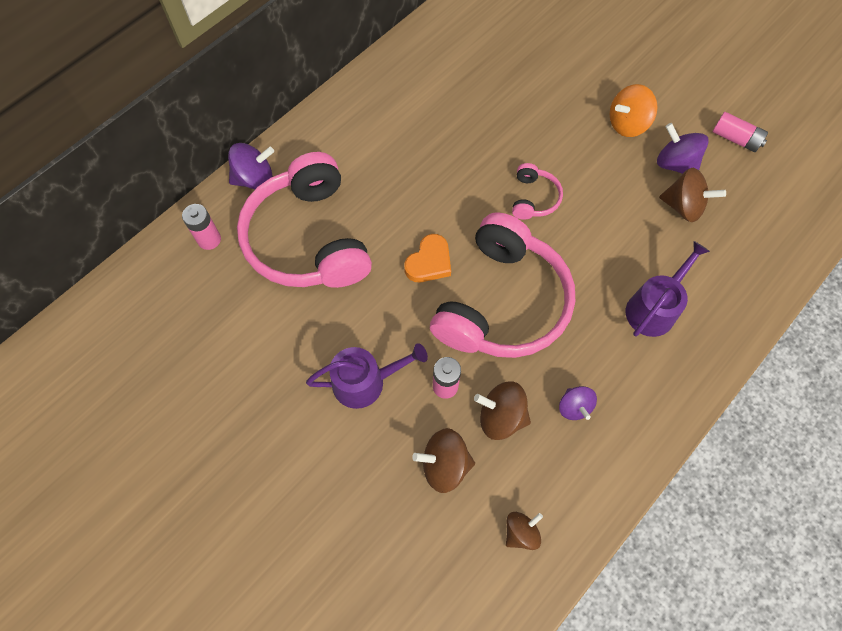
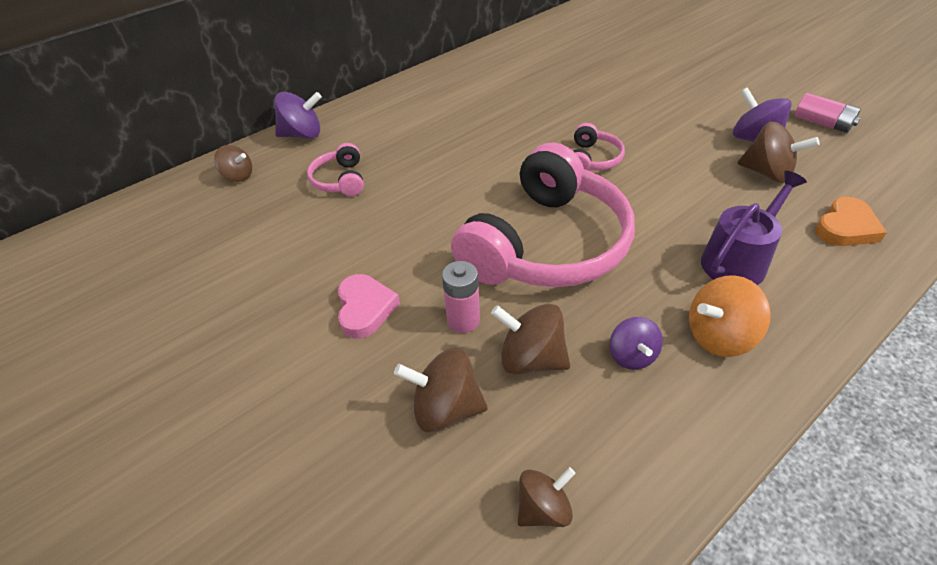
camera: 10 degrees right, 20 degrees down
pink battery [182,204,221,250] -> brown spinning top [214,145,252,182]
pink headphones [237,152,372,288] -> pink headphones [307,143,364,196], size x0.43
purple watering can [306,343,428,409] -> pink heart [338,274,400,339]
orange heart [404,234,451,282] -> orange heart moved to [815,197,887,246]
orange spinning top [610,84,658,137] -> orange spinning top moved to [689,275,771,357]

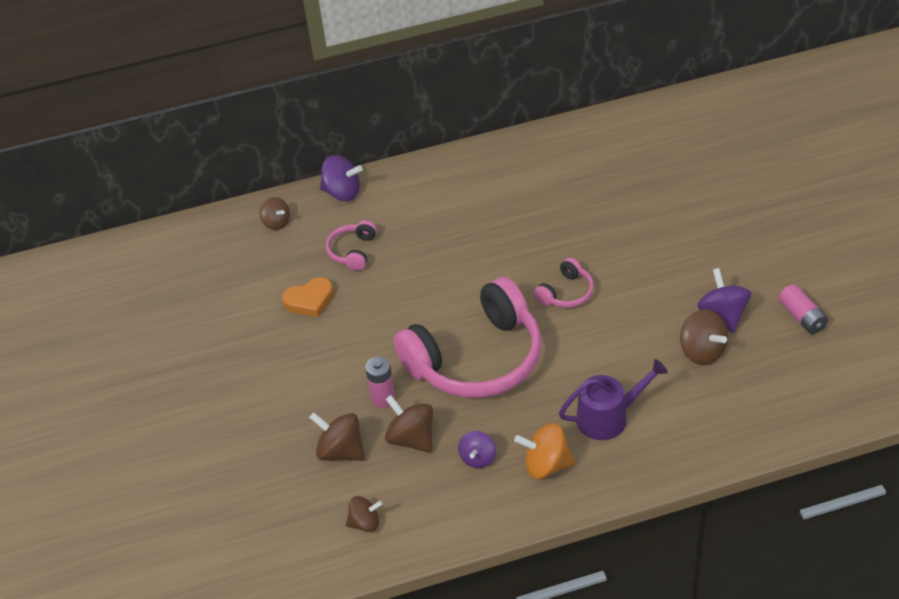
camera: 25 degrees right, 0 degrees up
pink heart [338,274,400,339] -> none
orange heart [815,197,887,246] -> orange heart moved to [282,277,334,317]

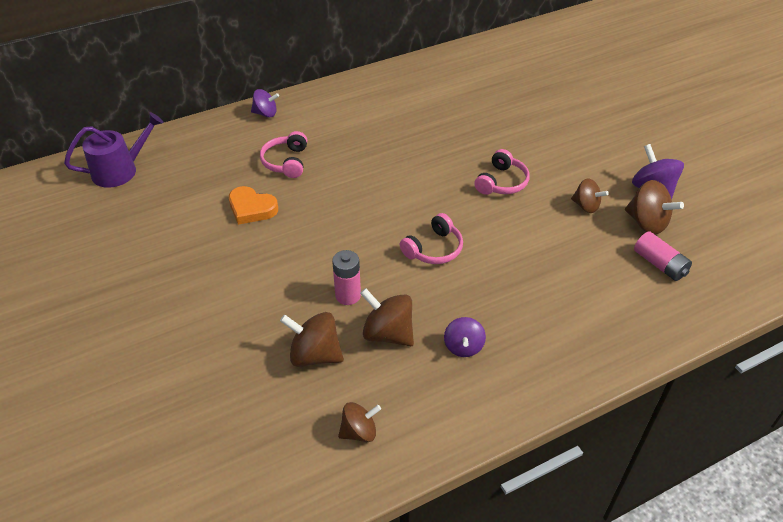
camera: 15 degrees left, 0 degrees up
brown spinning top [260,197,290,230] -> brown spinning top moved to [571,178,609,213]
orange heart [282,277,334,317] -> orange heart turned 60 degrees clockwise [229,186,278,225]
purple spinning top [320,155,363,201] -> purple spinning top [251,89,279,117], size x0.66
pink headphones [394,277,541,398] -> pink headphones [399,213,463,264], size x0.43
orange spinning top [514,423,575,479] -> none
purple watering can [559,359,668,440] -> purple watering can moved to [64,112,164,188]
pink battery [779,284,828,334] -> pink battery moved to [634,231,692,281]

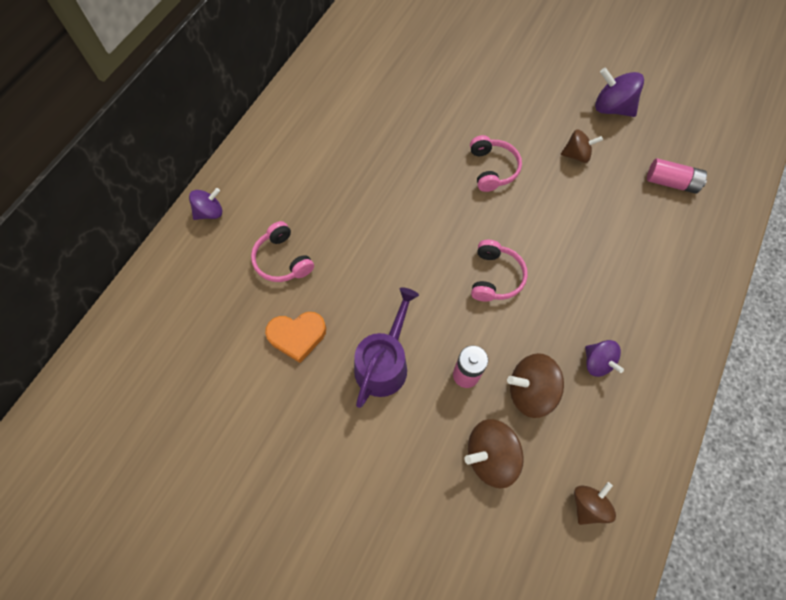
camera: 35 degrees left, 20 degrees up
purple watering can [64,112,164,188] -> purple watering can moved to [354,287,419,408]
brown spinning top [625,180,684,235] -> none

